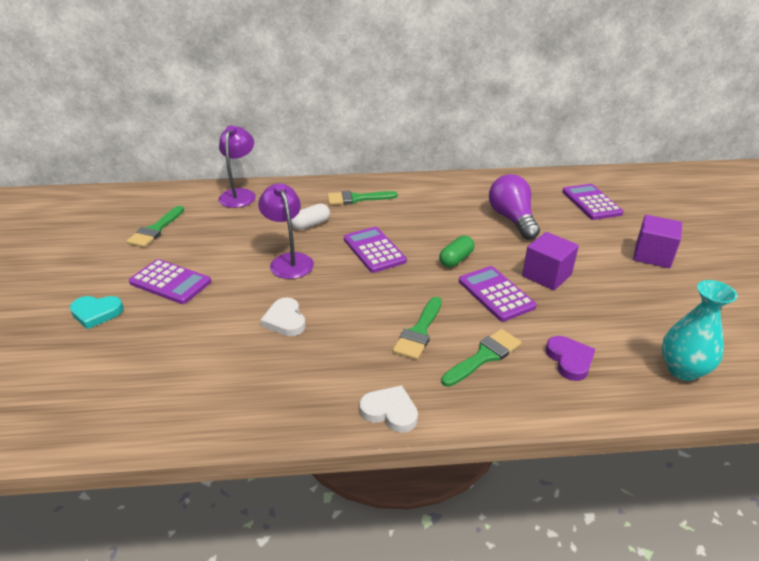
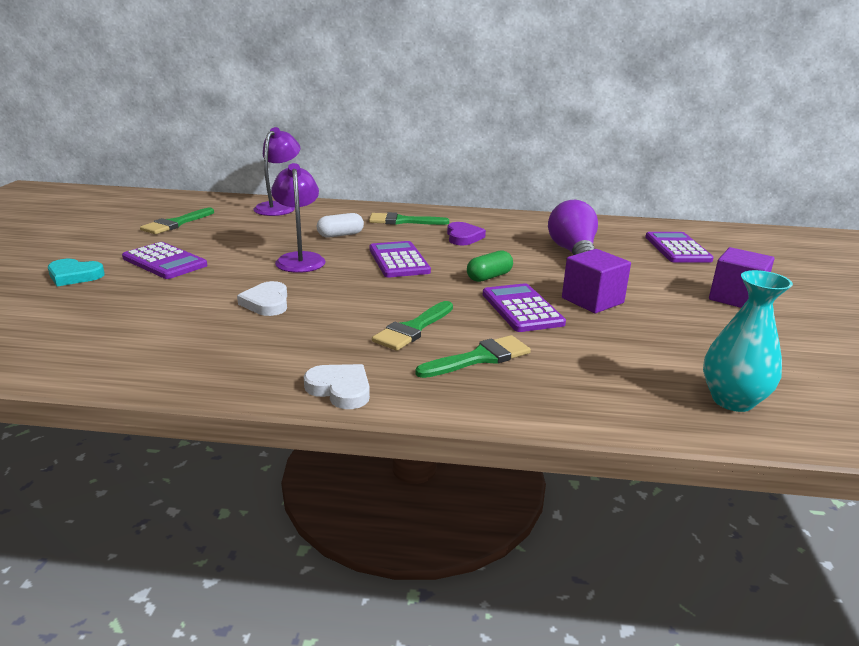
camera: 10 degrees right, 10 degrees down
purple heart [545,336,595,381] -> purple heart moved to [447,222,486,245]

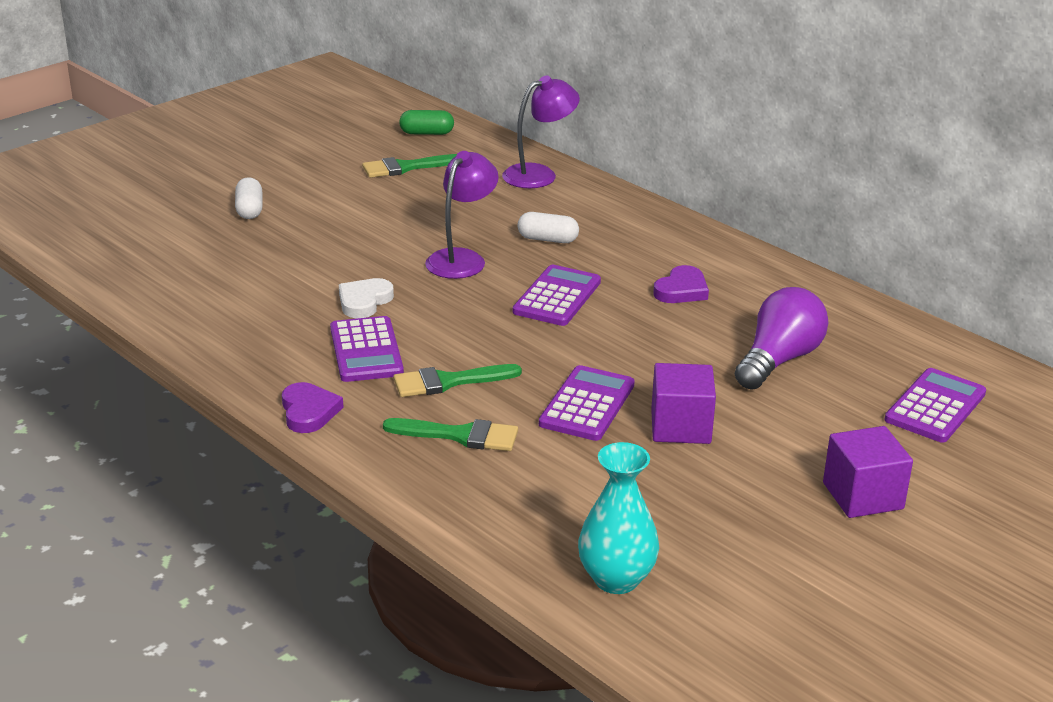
camera: 40 degrees right, 5 degrees up
turquoise heart [48,259,105,286] -> white capsule [235,177,263,219]
purple calculator [122,242,207,279] -> purple calculator moved to [330,316,404,382]
white heart [304,364,370,409] -> purple heart [282,382,344,433]
green brush [369,212,449,225] -> none
green capsule [467,250,513,282] -> green capsule moved to [399,110,454,135]

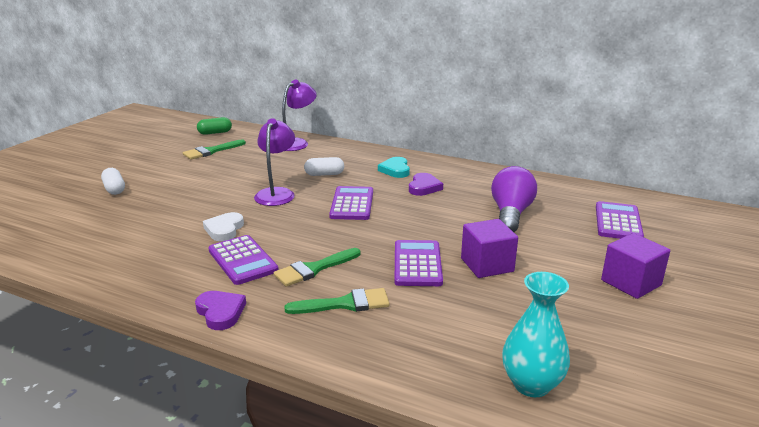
camera: 20 degrees left, 5 degrees down
none -> turquoise heart [378,157,410,178]

